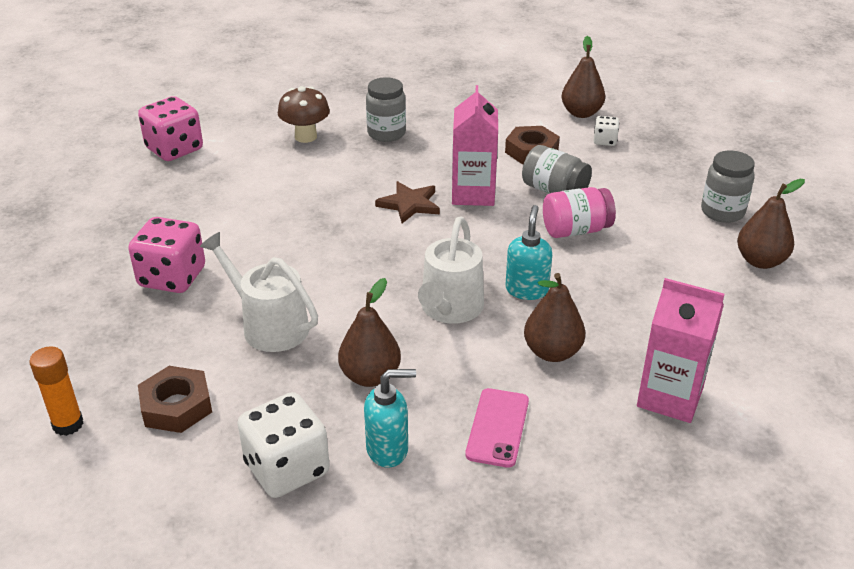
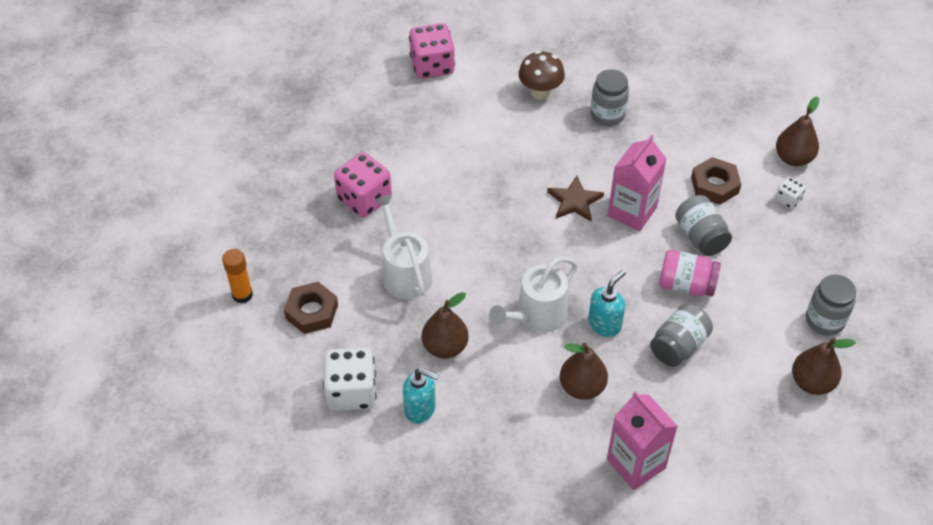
camera: 30 degrees right, 15 degrees up
pink phone [465,388,529,468] -> none
none -> grey jar [650,304,713,367]

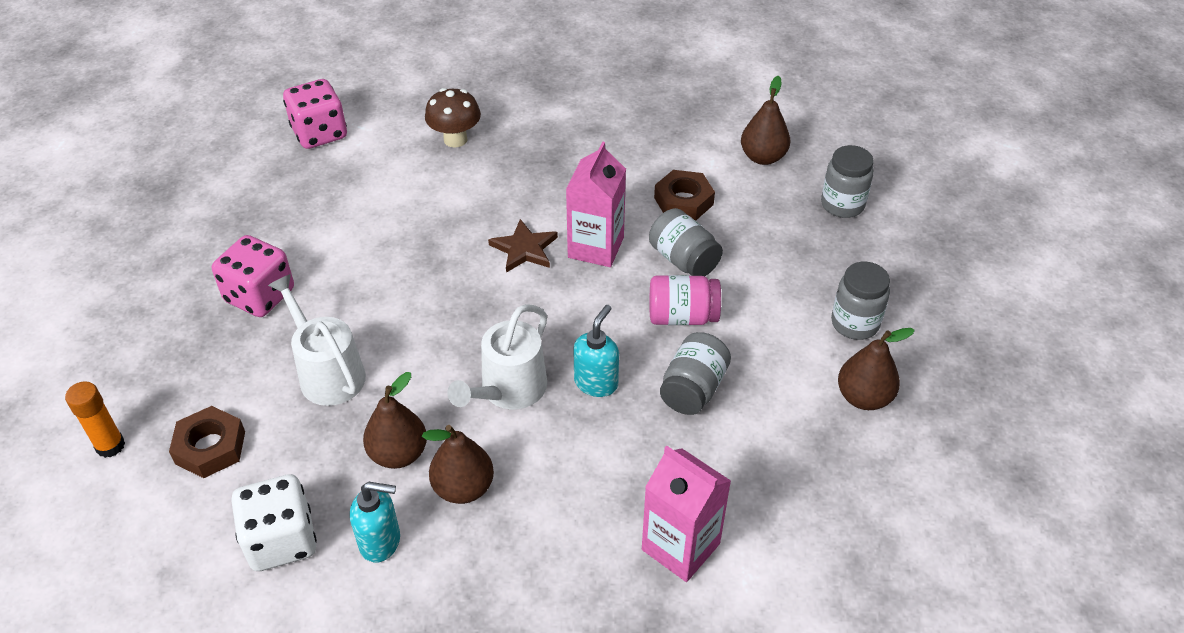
camera: 15 degrees left, 5 degrees down
brown pear [560,343,608,400] -> brown pear moved to [422,425,494,504]
grey jar [590,69,629,126] -> grey jar moved to [821,145,874,218]
white dice [775,177,806,209] -> none

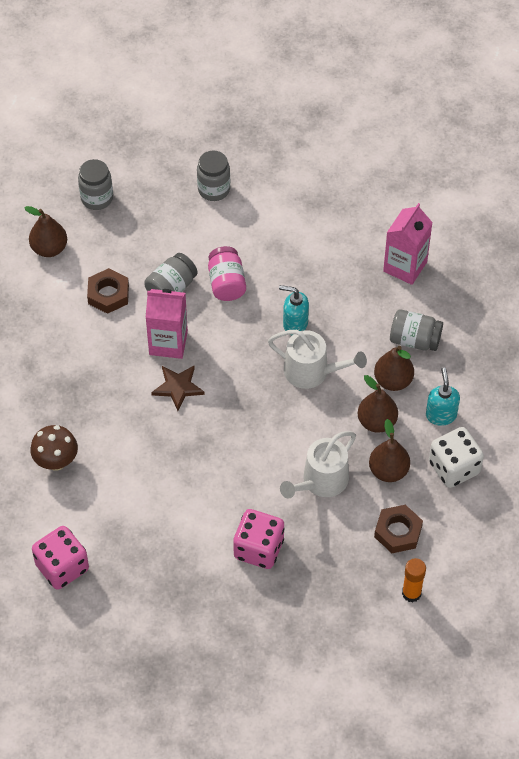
camera: 100 degrees left, 10 degrees up
grey jar [660,332,731,415] -> grey jar moved to [390,309,443,351]
brown pear [838,328,915,410] -> brown pear moved to [369,419,410,482]

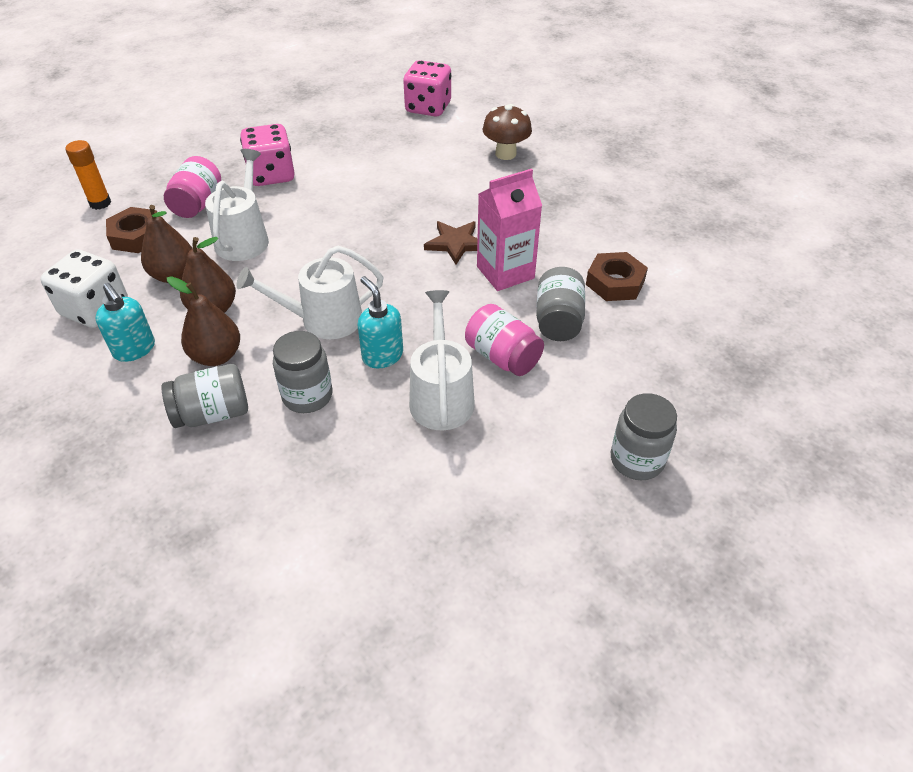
camera: 145 degrees right, 10 degrees down
brown pear [24,206,67,257] -> none
grey jar [78,159,113,210] -> grey jar moved to [273,331,332,413]
turquoise soap dispenser [279,285,309,336] -> turquoise soap dispenser turned 105 degrees counterclockwise [357,276,403,368]
pink carton [383,203,433,285] -> none
none -> pink jar [164,156,221,218]
none -> white watering can [409,290,475,430]

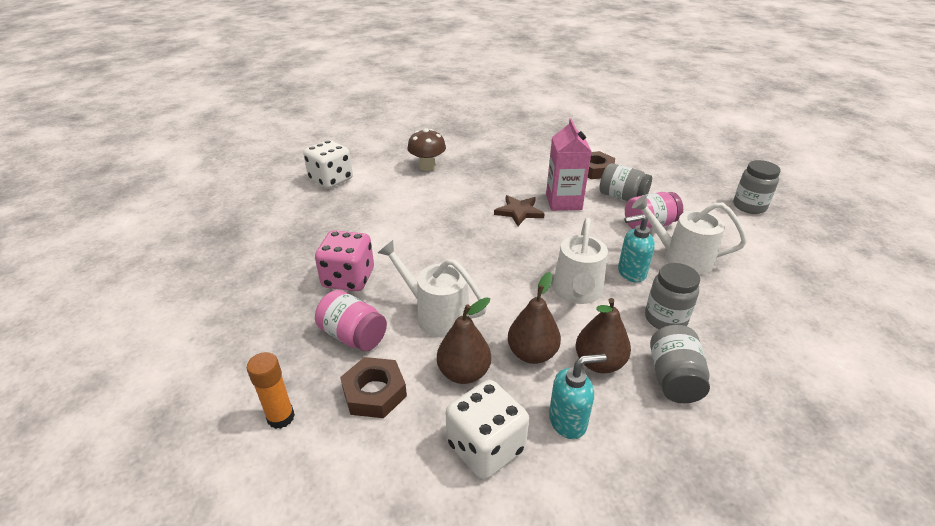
camera: 65 degrees left, 10 degrees down
pink dice [403,60,452,117] -> white dice [303,140,353,189]

